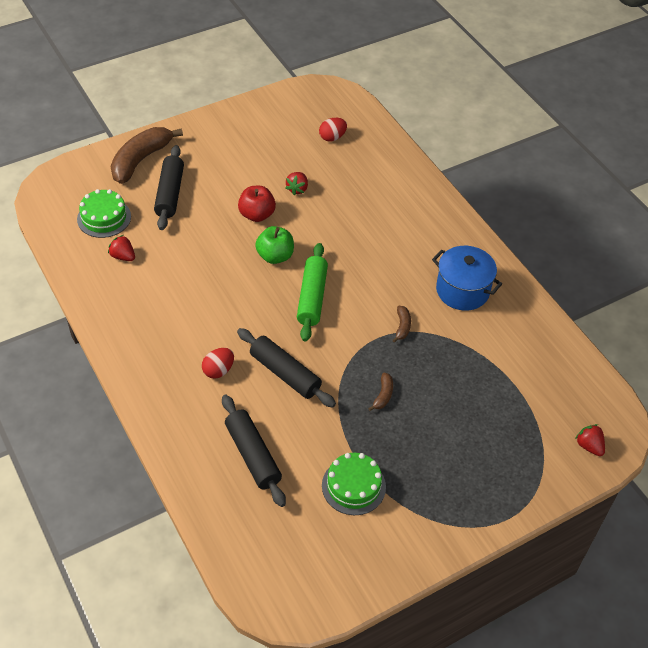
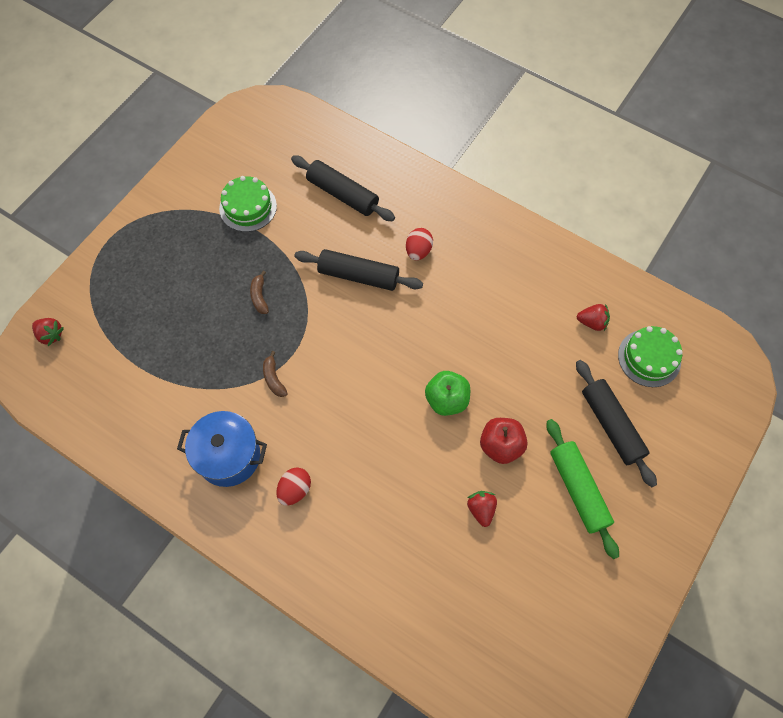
camera: 155 degrees right, 15 degrees up
brown banana [111,127,183,184] -> none
green rolling pin [297,243,328,342] -> green rolling pin moved to [547,419,619,559]
red egg [319,118,347,142] -> red egg moved to [276,468,311,506]

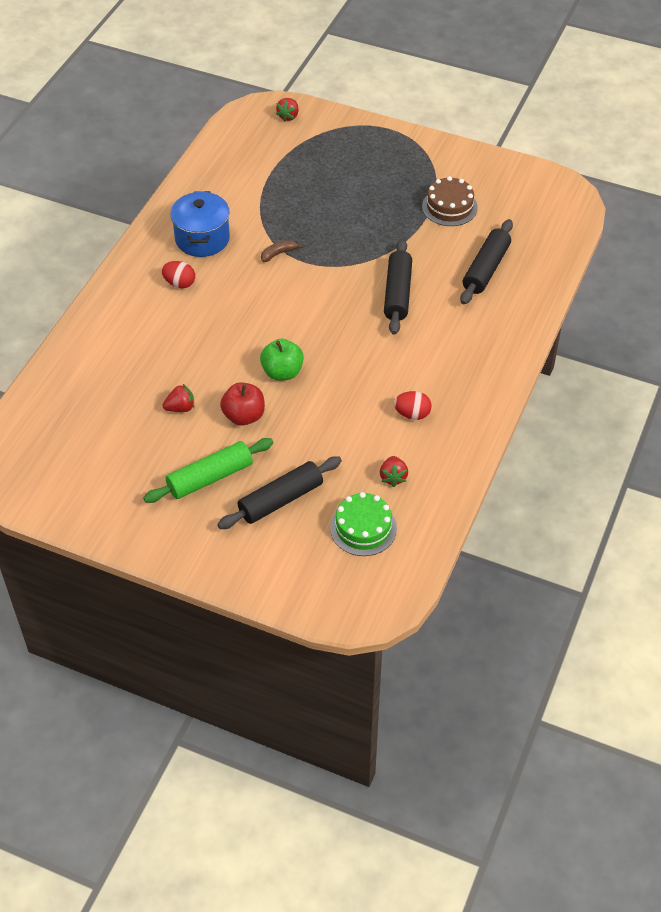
camera: 80 degrees right, 15 degrees down
green cake [219,176,277,232] -> brown cake [422,176,478,226]
brown banana [250,270,269,314] -> none
red egg [406,228,433,260] -> red egg moved to [394,391,432,420]

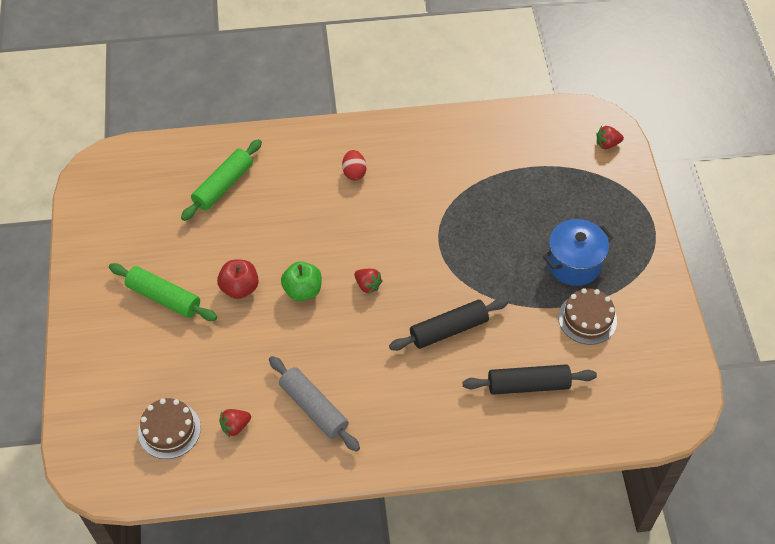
camera: 60 degrees right, 5 degrees up
red strawberry [162,384,194,412] -> red strawberry moved to [354,269,383,294]
blue pot [170,191,230,257] -> blue pot moved to [543,219,613,286]
black rolling pin [217,456,342,529] -> none
brown banana [261,240,303,262] -> none
green cake [330,492,397,556] -> brown cake [138,398,201,459]
red egg [394,391,432,420] -> grey rolling pin [269,356,360,452]
none -> green rolling pin [181,139,262,221]

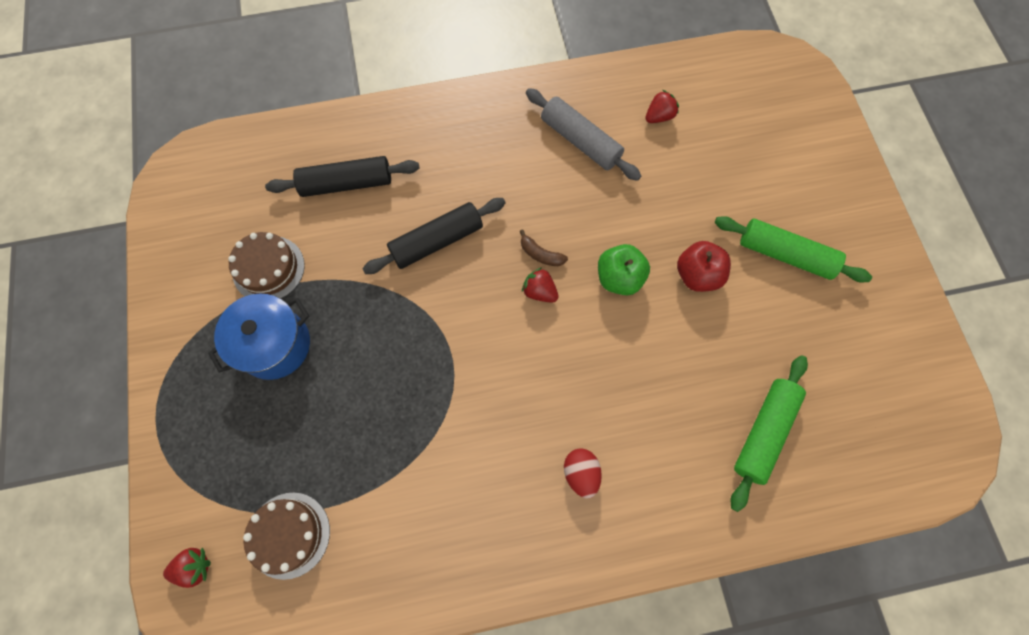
camera: 175 degrees right, 15 degrees up
brown cake [138,398,201,459] -> brown cake moved to [243,493,330,580]
none -> brown banana [519,229,568,266]

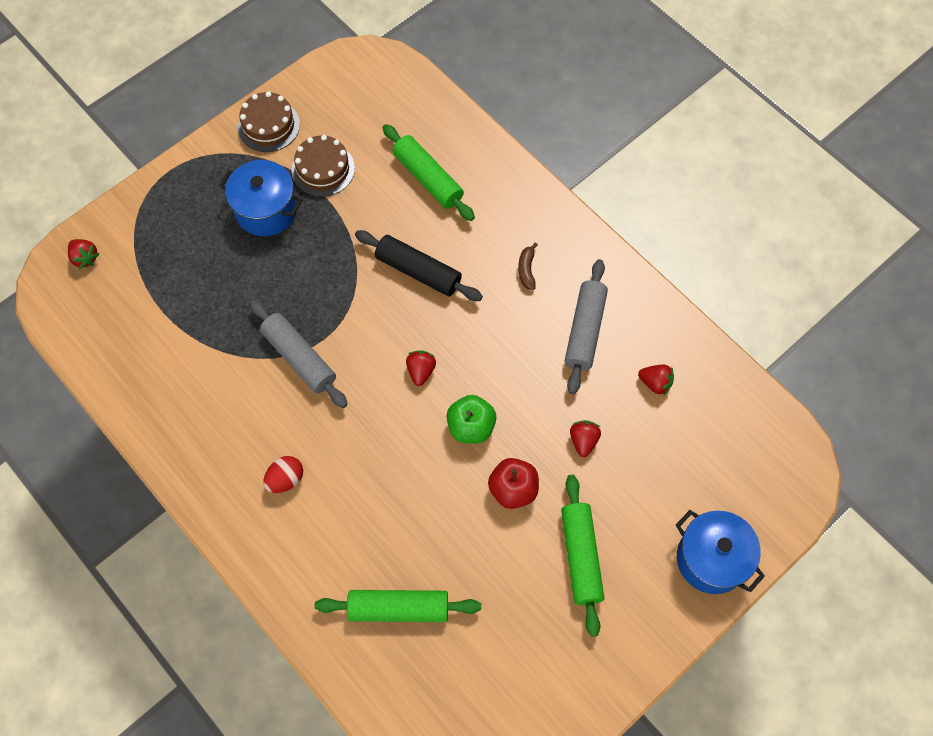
camera: 60 degrees right, 5 degrees down
brown cake [243,493,330,580] -> brown cake moved to [238,91,300,152]
black rolling pin [265,156,420,197] -> green rolling pin [382,124,475,221]
brown banana [519,229,568,266] -> brown banana moved to [518,242,538,290]
none -> grey rolling pin [250,300,348,408]
none -> red strawberry [570,420,601,457]
none -> blue pot [676,510,765,594]

